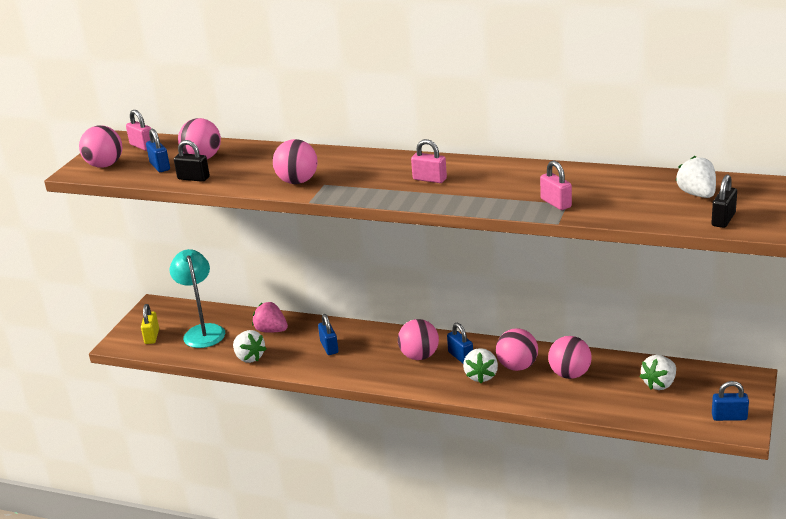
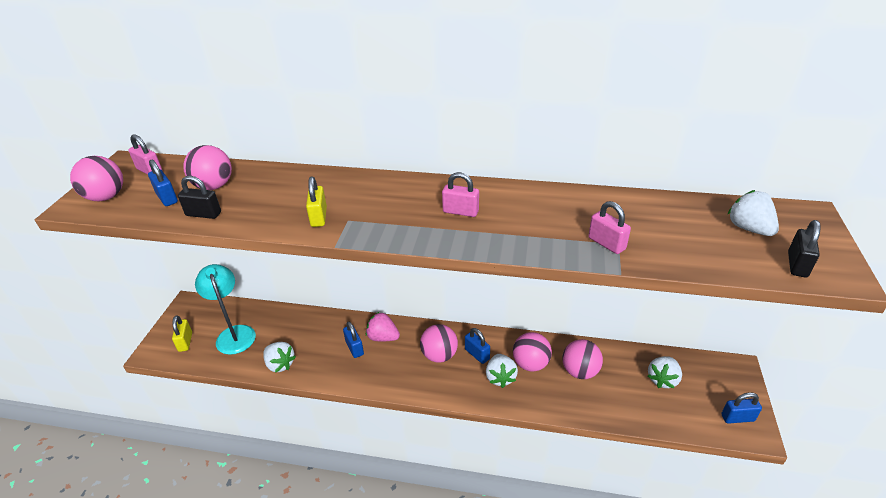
camera: 10 degrees left, 10 degrees up
pink strawberry [252,302,288,333] -> pink strawberry moved to [366,312,400,341]
pink ball [273,139,318,184] -> yellow padlock [306,177,327,227]

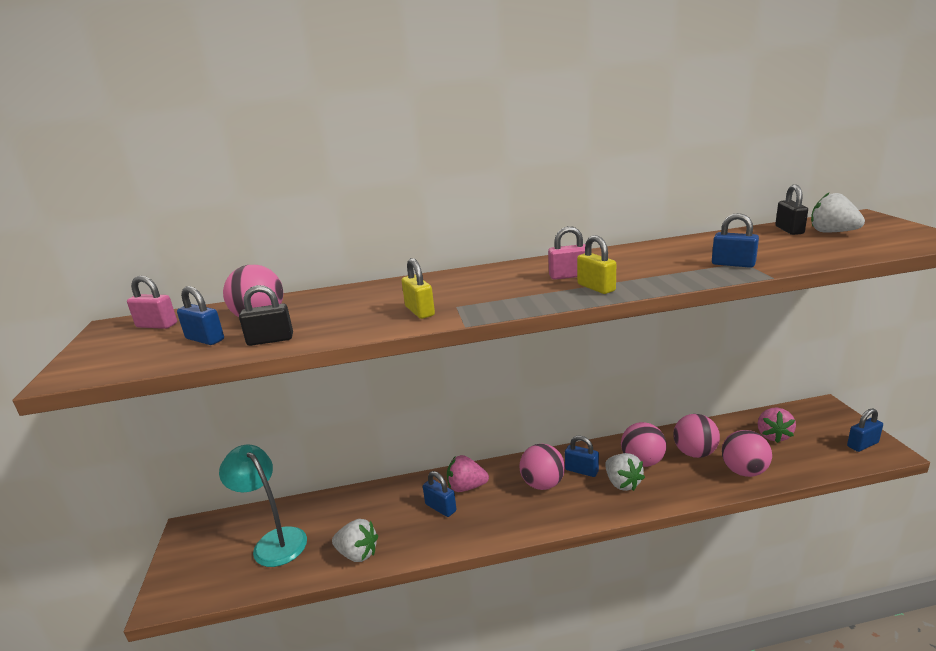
camera: 20 degrees left, 15 degrees down
pink ball [70,156,123,201] -> pink ball moved to [722,430,772,477]
yellow padlock [172,315,192,352] -> yellow padlock moved to [577,235,616,294]
pink padlock [588,201,631,254] -> blue padlock [712,213,759,268]
white strawberry [648,356,682,388] -> pink strawberry [758,407,796,443]
black padlock [788,220,821,278] -> black padlock moved to [775,184,808,235]

